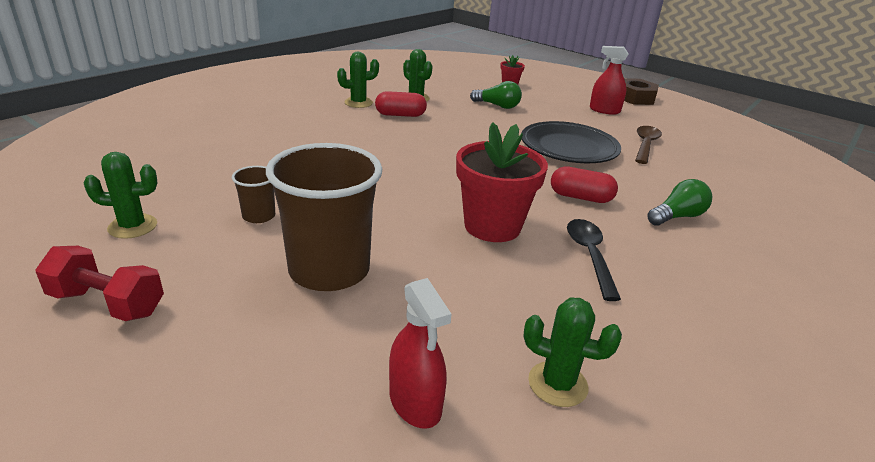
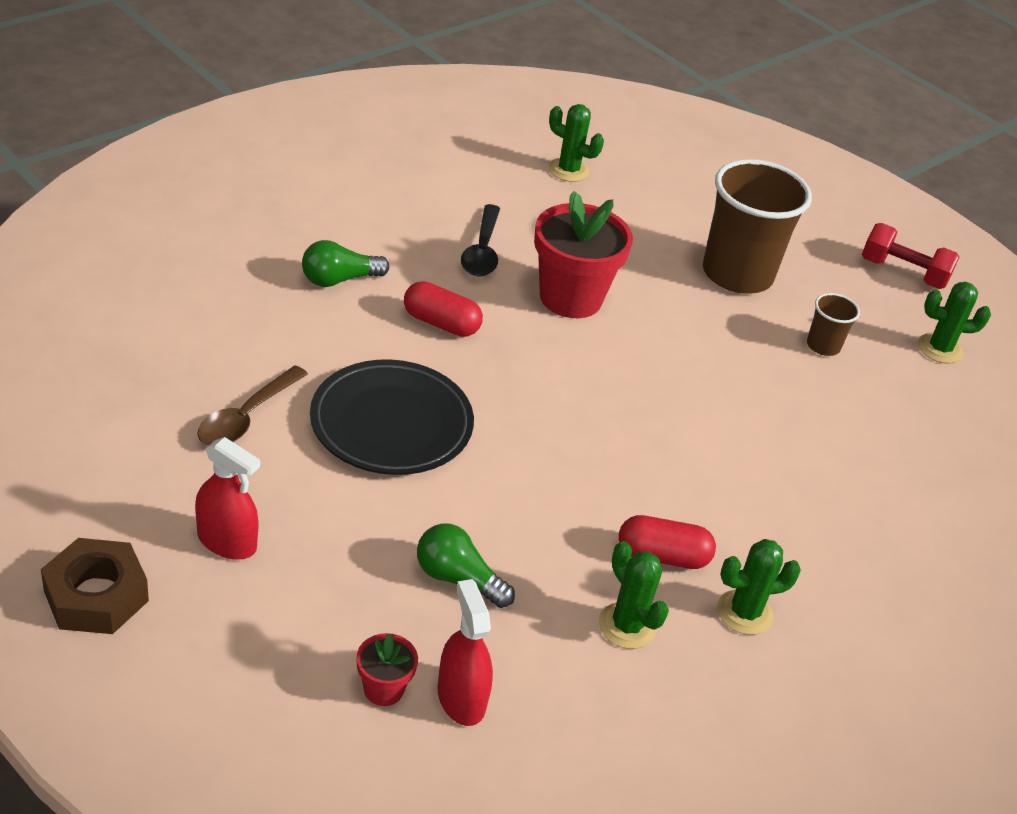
camera: 175 degrees left, 10 degrees up
red spray bottle [389,278,452,429] -> red spray bottle moved to [437,579,493,726]

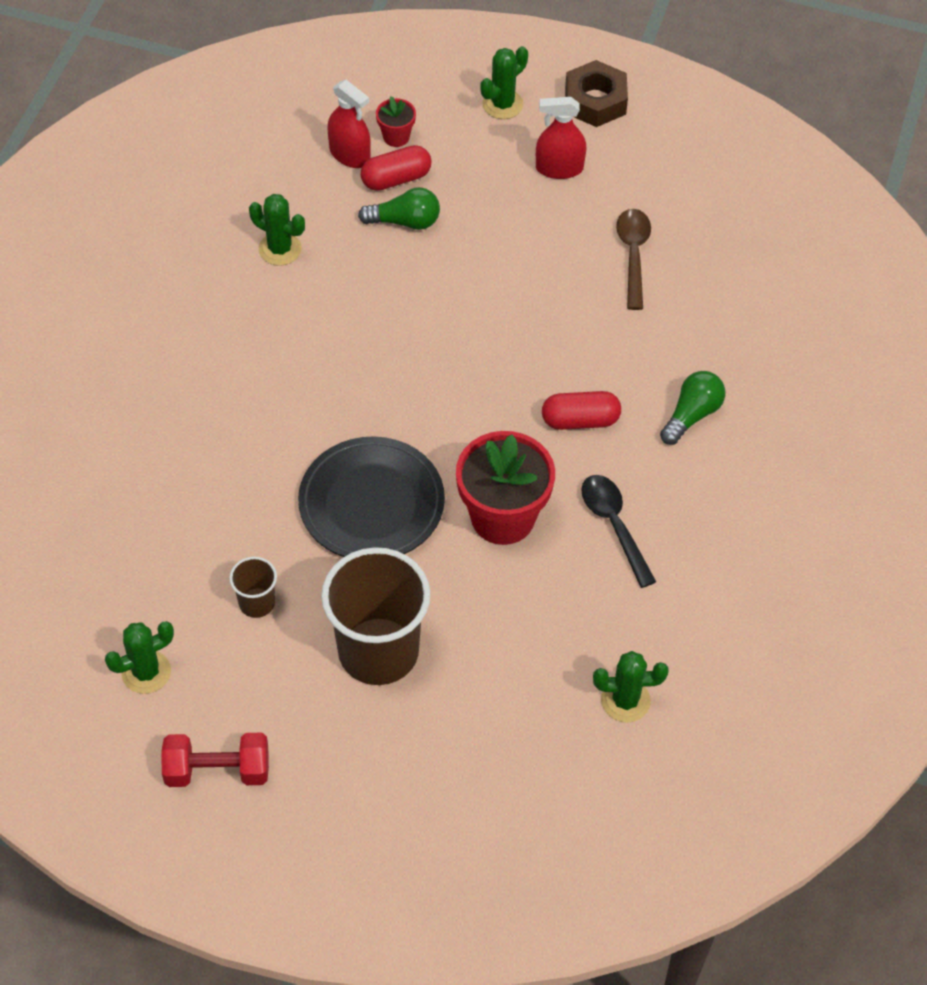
camera: 155 degrees right, 15 degrees up
black plate [310,359,474,475] -> black plate moved to [298,436,445,557]
red capsule [619,515,716,569] -> red capsule moved to [361,145,432,191]
green cactus [717,539,801,635] -> green cactus moved to [480,46,528,119]

